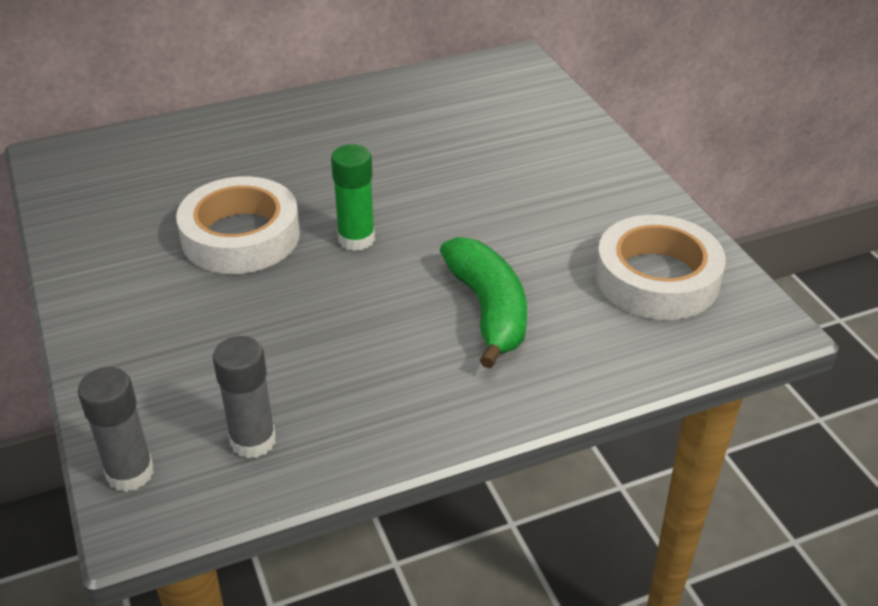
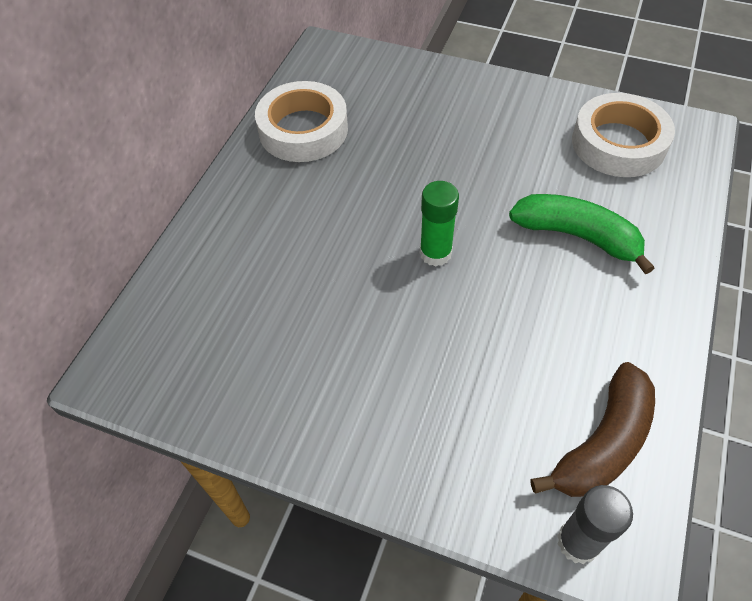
camera: 45 degrees left, 15 degrees up
white tape [176,176,300,274] -> white tape moved to [255,81,348,162]
grey glue stick [213,336,276,458] -> brown banana [531,362,655,497]

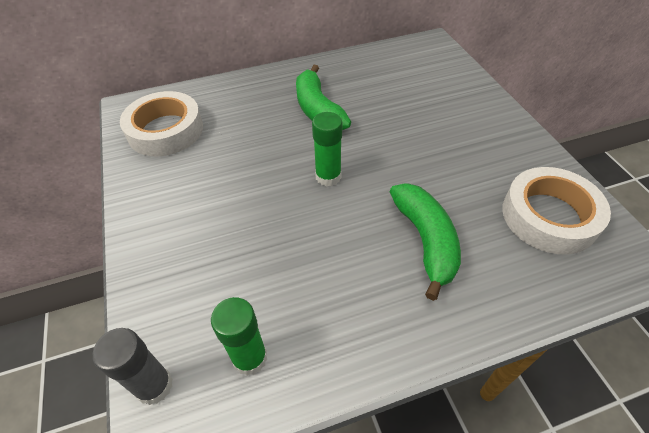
camera: 50 degrees right, 5 degrees down
white tape [255,81,348,162] -> white tape moved to [120,91,203,156]
brown banana [531,362,655,497] -> green glue stick [211,297,267,376]
none -> green banana [296,65,351,130]

